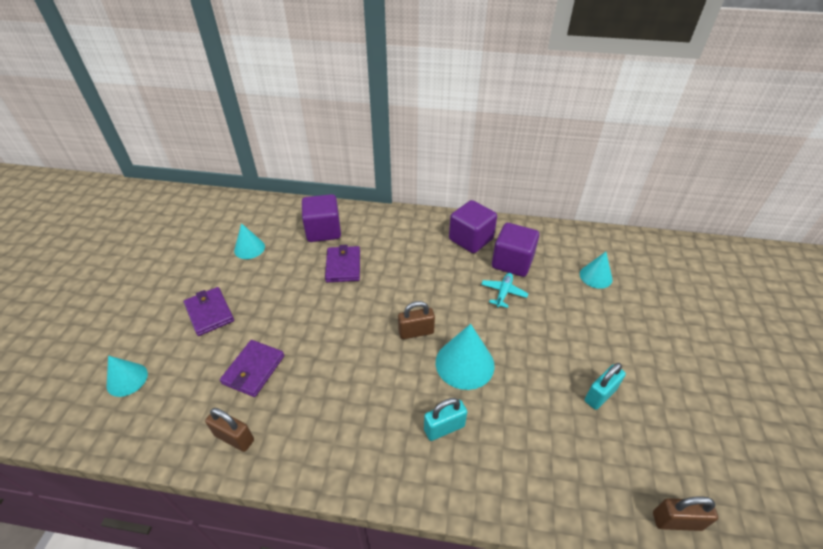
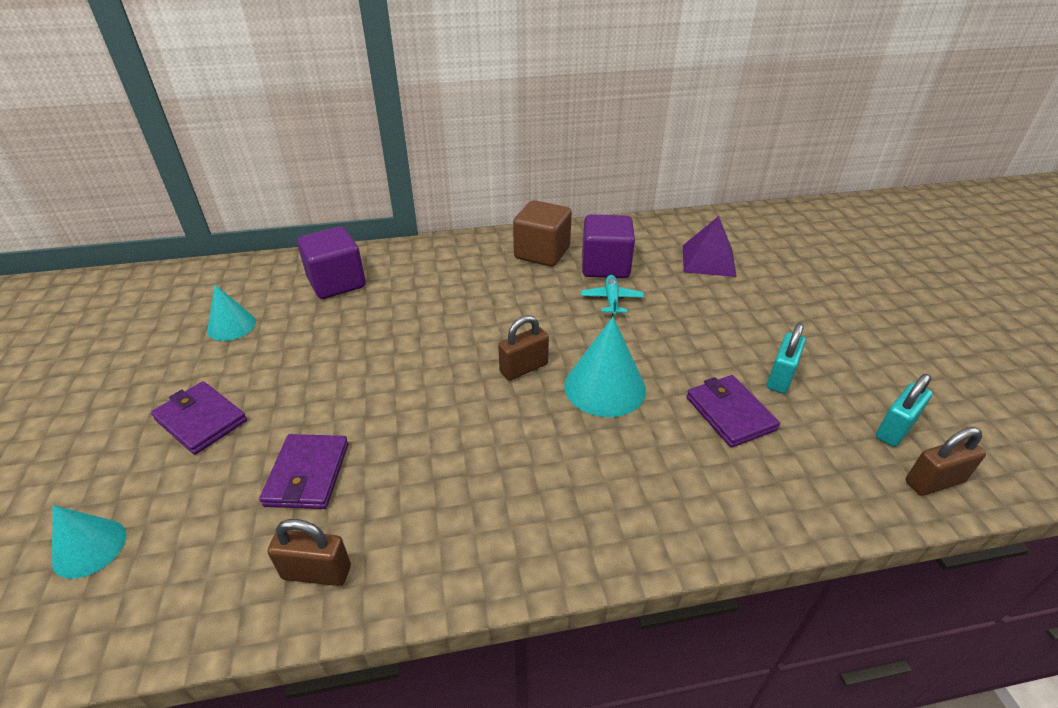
camera: 20 degrees left, 5 degrees down
purple wallet [325,245,360,282] -> purple wallet moved to [686,375,780,448]
turquoise padlock [424,398,467,441] -> turquoise padlock moved to [876,374,932,447]
purple cube [449,200,497,253] -> brown cube [513,200,572,267]
turquoise cone [580,252,612,289] -> purple pyramid [683,216,737,277]

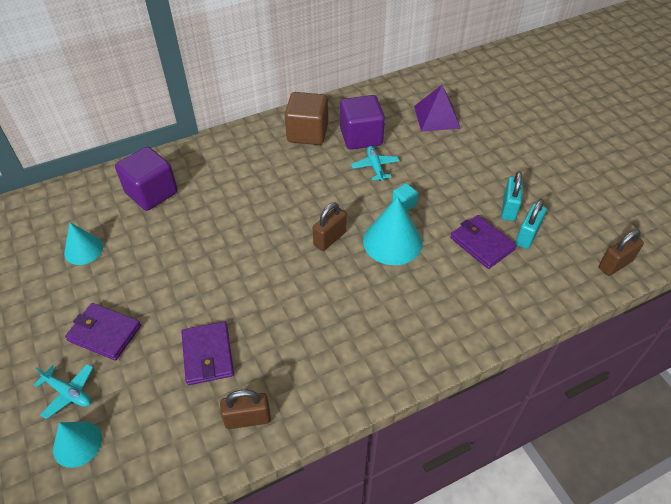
camera: 15 degrees left, 10 degrees up
turquoise padlock [876,374,932,447] -> turquoise padlock moved to [516,199,547,249]
none -> turquoise plane [34,364,93,419]
none -> turquoise cube [392,183,418,211]

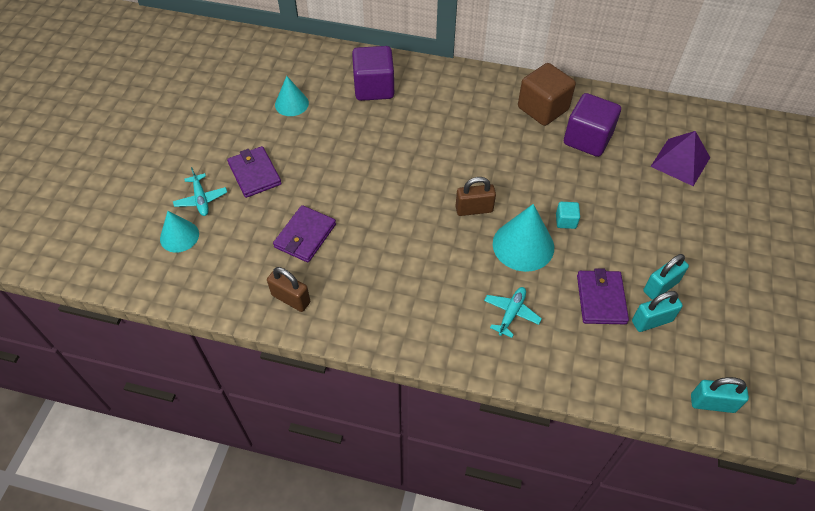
camera: 40 degrees right, 5 degrees up
turquoise plane [351,146,399,181] -> turquoise plane moved to [484,287,542,338]
brown padlock [599,229,644,276] -> turquoise padlock [691,377,749,413]

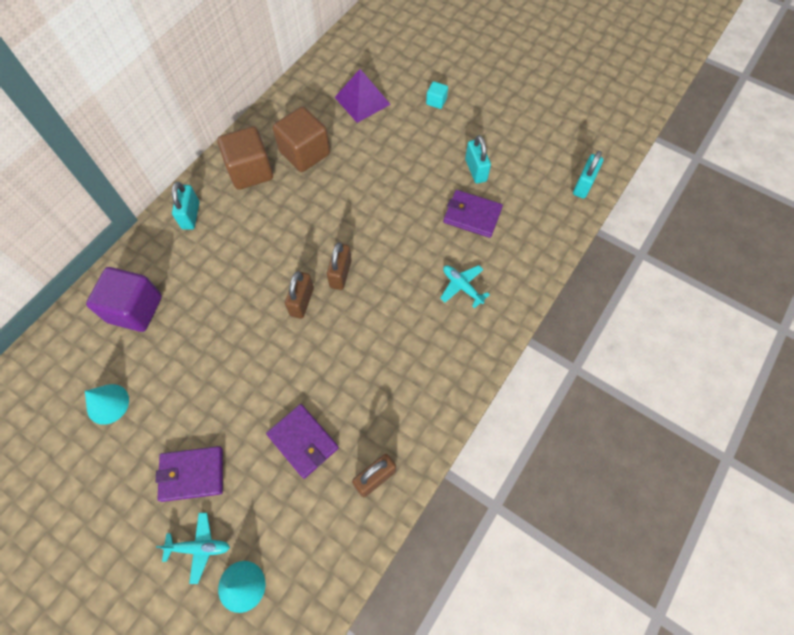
camera: 70 degrees left, 10 degrees up
turquoise cone [493,204,554,272] -> none
turquoise cube [556,202,580,229] -> turquoise cube moved to [426,81,448,109]
purple cube [564,93,621,157] -> brown cube [272,107,330,172]
turquoise padlock [632,291,683,332] -> turquoise padlock moved to [172,182,199,230]
none -> brown padlock [285,271,314,319]

